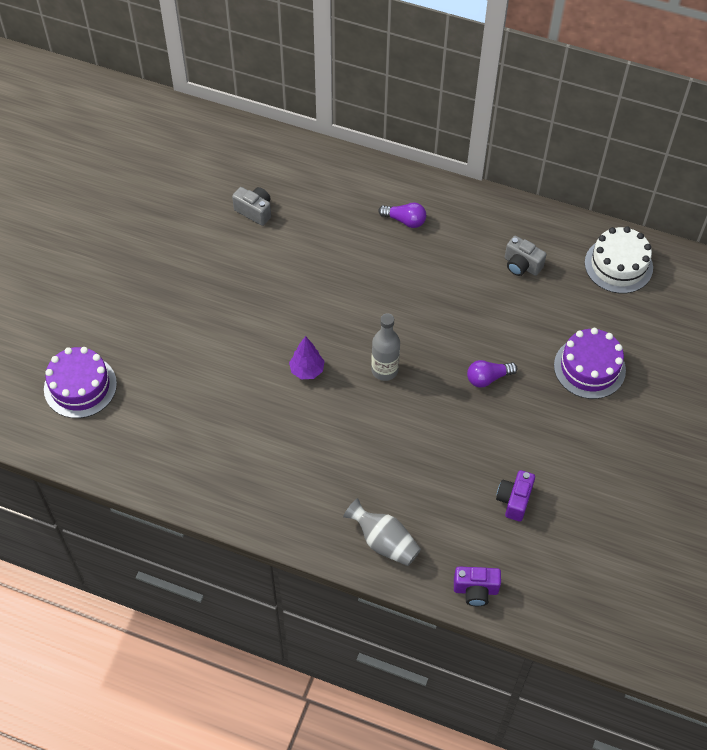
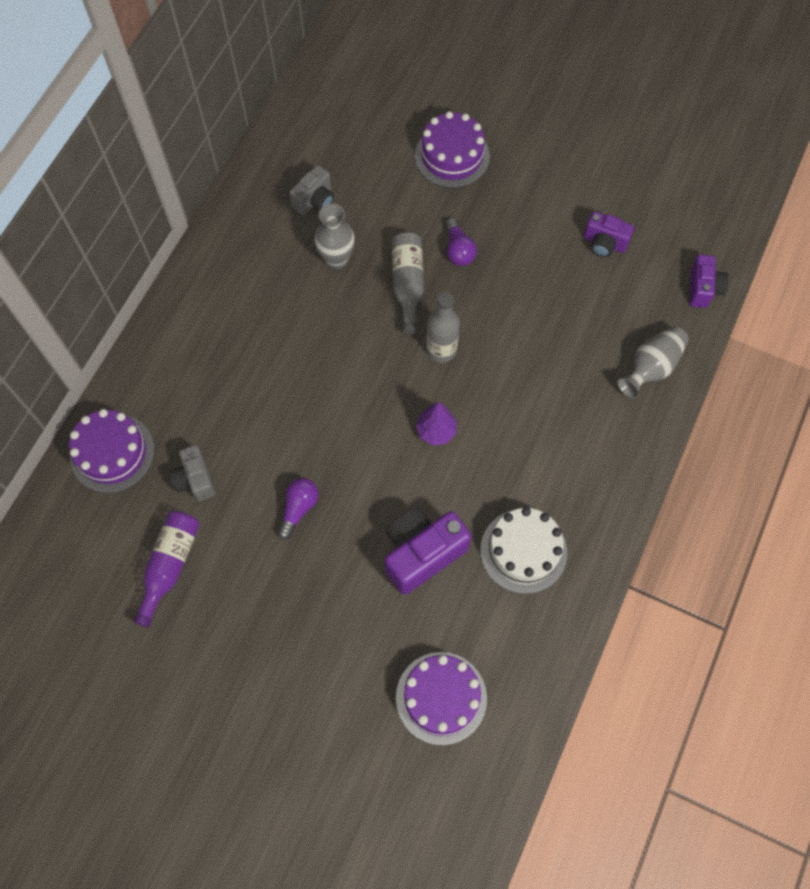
camera: 85 degrees left, 10 degrees up
grey camera [232,187,271,226] -> grey camera turned 60 degrees counterclockwise [170,445,216,501]
purple light bulb [378,202,426,228] -> purple light bulb moved to [278,478,319,539]
white cake [585,226,653,294] -> white cake moved to [480,507,567,594]
none -> purple cake [69,409,155,493]
none -> purple bottle [133,511,200,628]
none -> grey vase [314,203,355,269]
none -> purple camera [385,507,471,595]
none -> grey bottle [392,232,424,334]

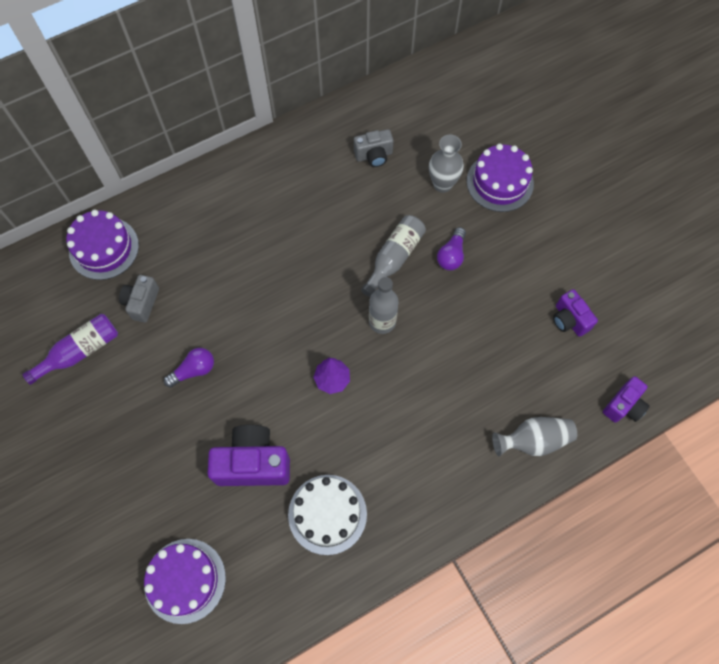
camera: 35 degrees right, 0 degrees up
grey vase [314,203,355,269] -> grey vase moved to [429,135,464,193]

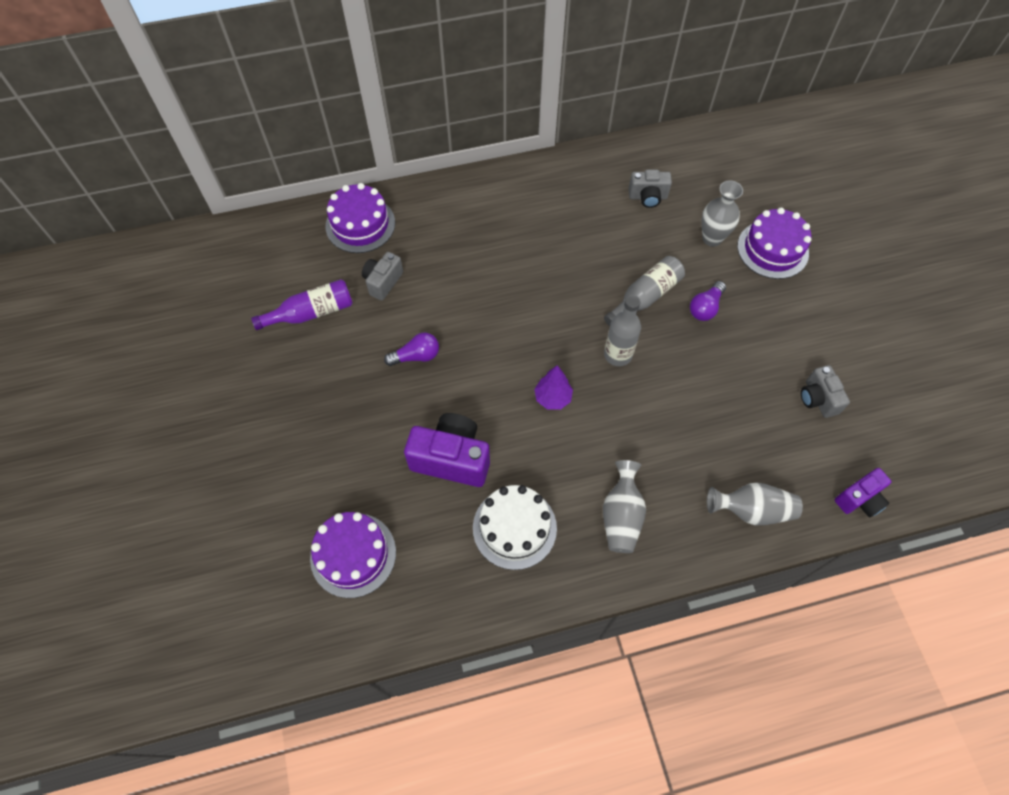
camera: 15 degrees right, 5 degrees down
purple camera [553,289,598,337] -> grey camera [801,365,850,418]
none -> grey vase [603,460,646,553]

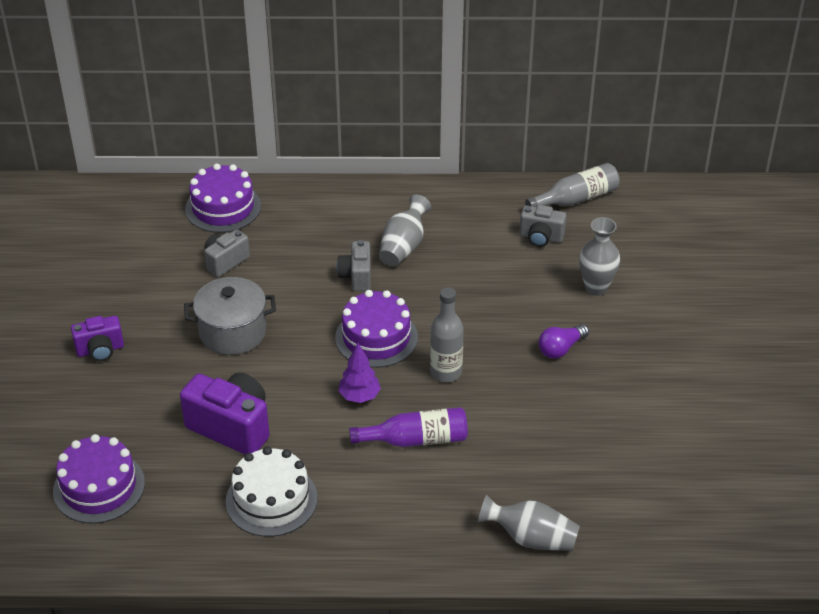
camera: 15 degrees right, 20 degrees down
purple bottle [251,279,353,330] -> purple bottle moved to [349,407,468,447]
purple light bulb [384,333,439,366] -> grey pot [184,277,276,355]
grey vase [603,460,646,553] -> grey vase moved to [379,195,431,266]
grey bottle [604,256,685,326] -> grey bottle moved to [525,163,620,207]
purple cake [737,208,811,279] -> purple cake moved to [335,290,418,368]
grey camera [801,365,850,418] -> grey camera moved to [337,240,371,291]
purple camera [835,468,891,518] -> purple camera moved to [71,316,124,361]

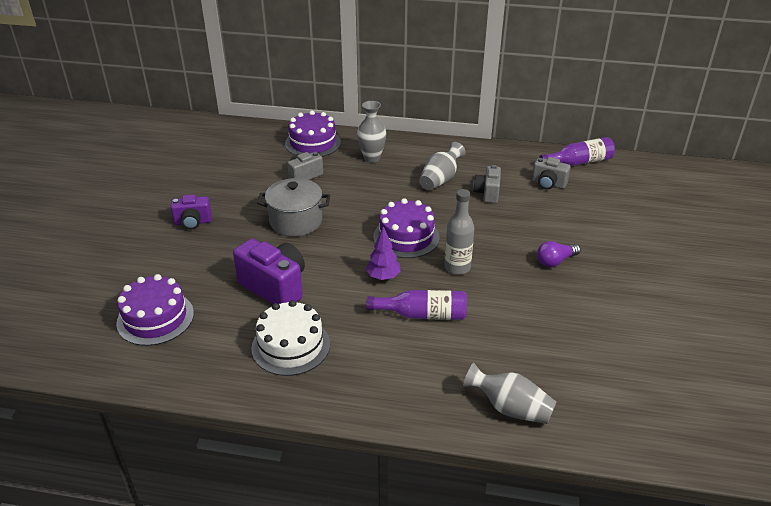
camera: 10 degrees right, 5 degrees down
grey camera [337,240,371,291] -> grey camera moved to [473,165,501,203]
grey bottle [525,163,620,207] -> purple bottle [539,137,615,166]
grey vase [579,217,620,296] -> grey vase moved to [357,101,387,163]

